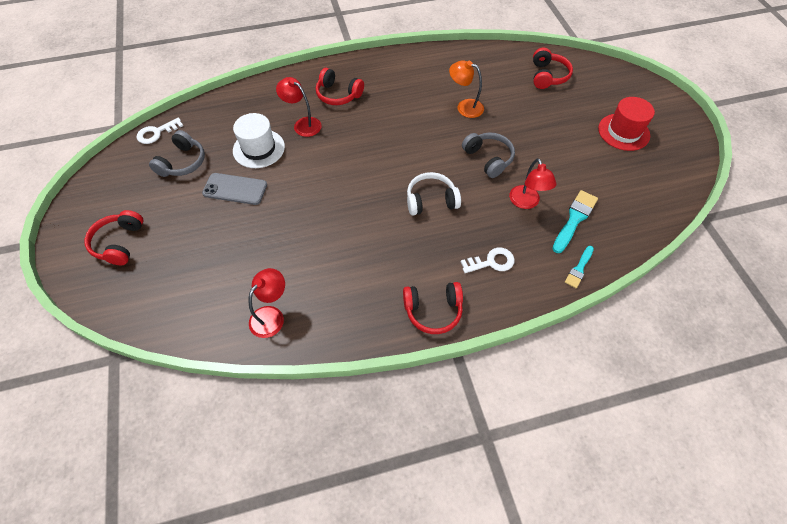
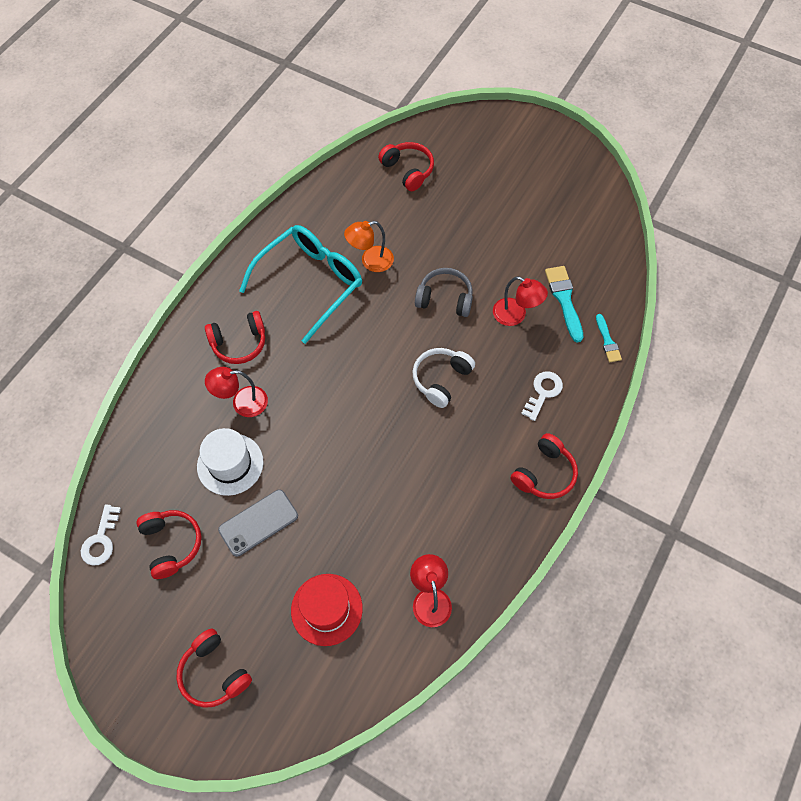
camera: 45 degrees left, 5 degrees up
grey headphones [149,130,205,177] -> red headphones [136,510,202,579]
red hat [598,97,655,151] -> red hat moved to [291,574,363,646]
none -> turquoise glasses [239,225,362,344]

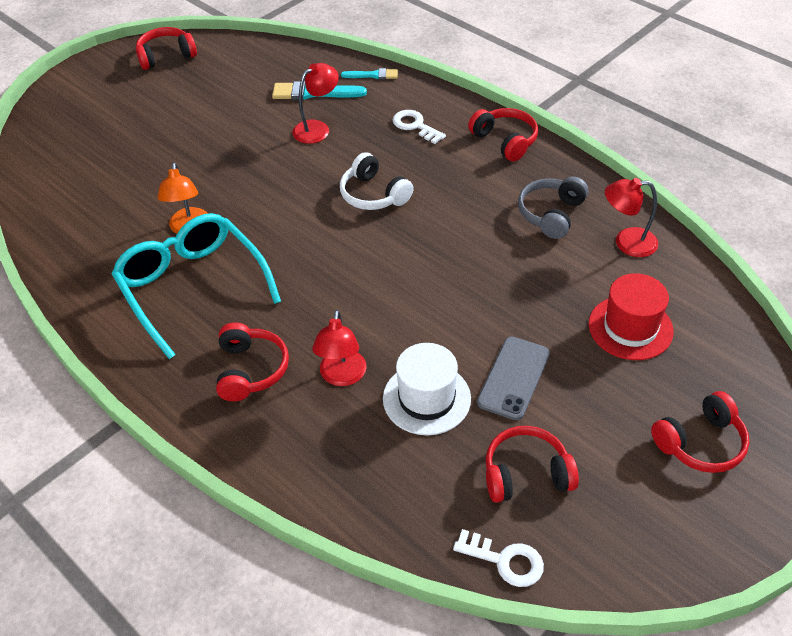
camera: 75 degrees left, 15 degrees down
grey phone [218,490,298,557] -> grey phone turned 45 degrees clockwise [477,337,550,420]
red headphones [378,142,434,191] -> red headphones moved to [136,27,197,70]
grey headphones [415,268,473,317] -> grey headphones moved to [518,176,589,239]

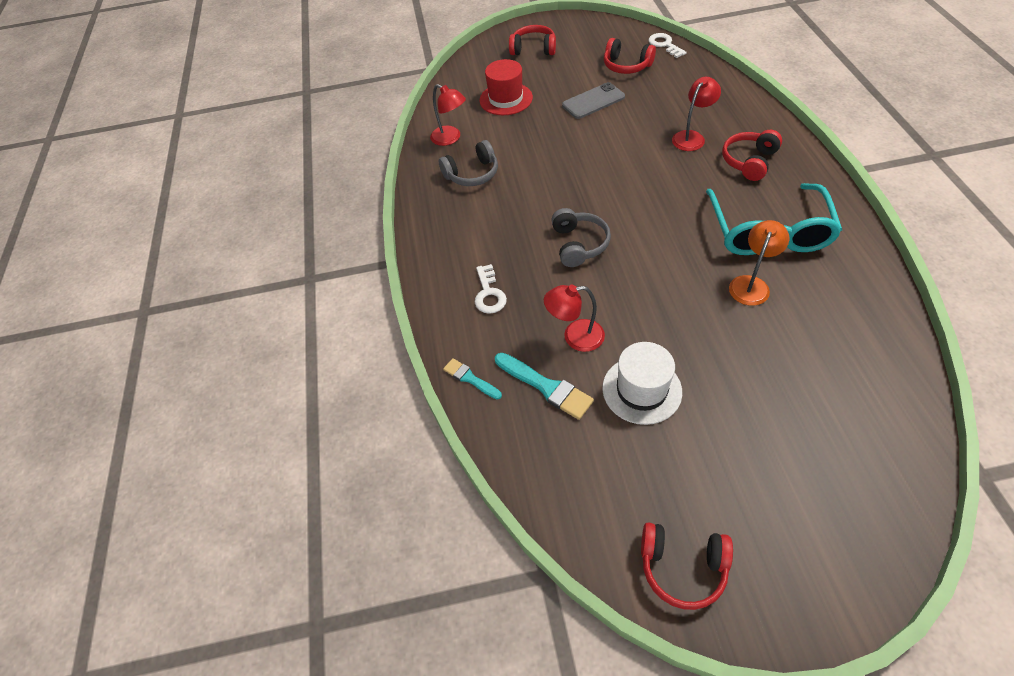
camera: 140 degrees left, 5 degrees up
white headphones [340,152,414,210] -> grey headphones [552,208,611,267]
white hat [383,343,471,435] -> white hat moved to [602,342,682,425]
red headphones [468,108,538,161] -> none

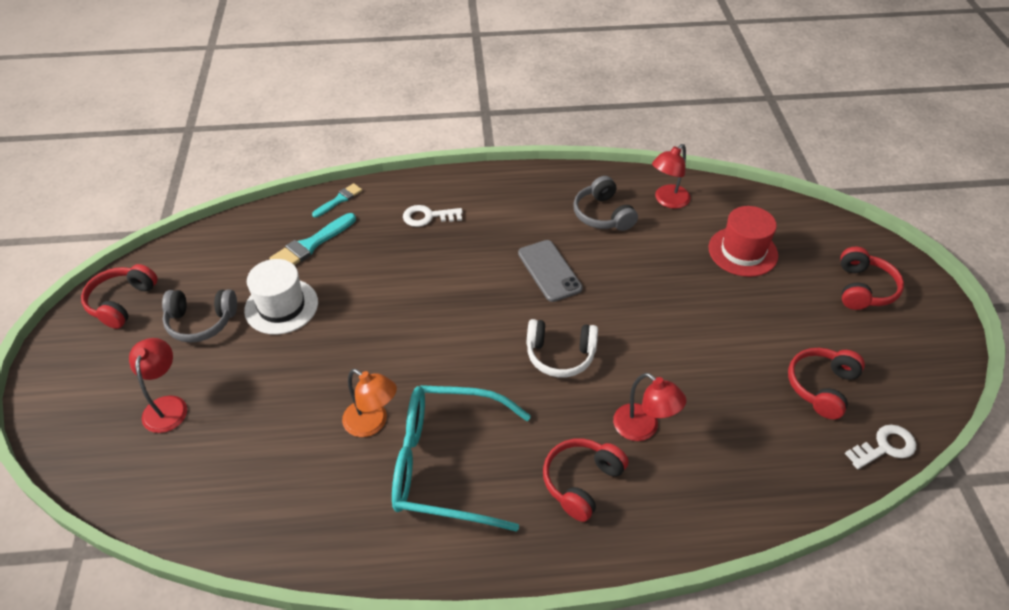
camera: 90 degrees right, 5 degrees down
red lamp [544,285,605,352] -> red lamp moved to [129,338,187,433]
grey headphones [552,208,611,267] -> grey headphones moved to [162,289,237,342]
grey phone [562,82,625,119] -> grey phone moved to [518,240,583,302]
red headphones [722,130,782,181] -> red headphones turned 90 degrees counterclockwise [543,438,629,522]
none -> white headphones [527,319,598,377]

